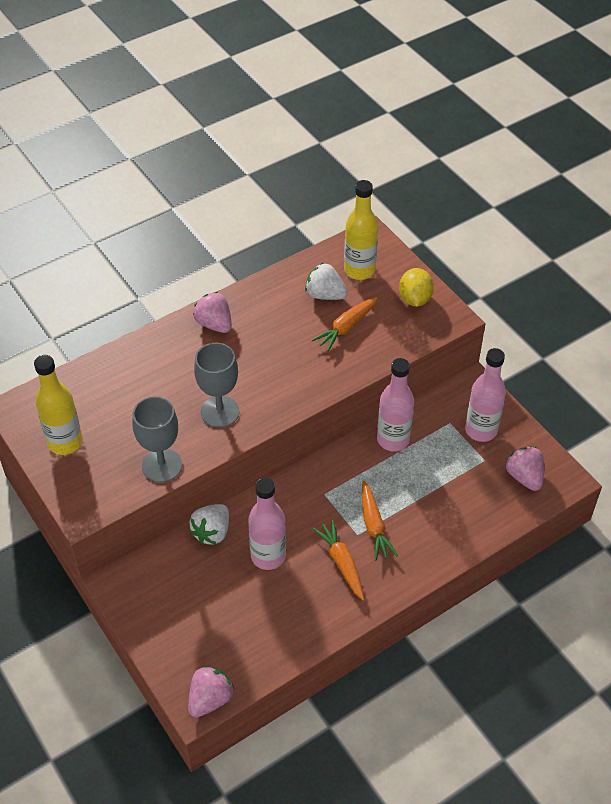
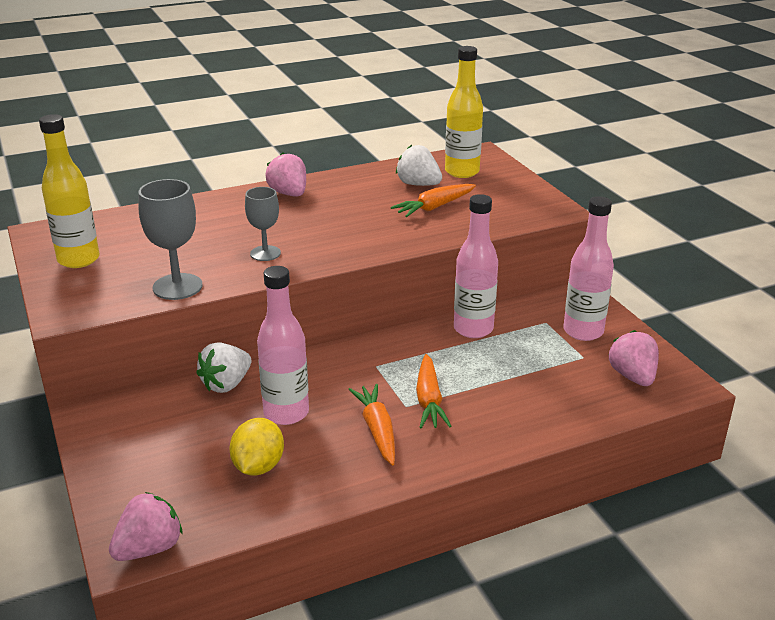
camera: 10 degrees right, 20 degrees down
grey goblet [194,343,239,428] -> grey goblet [245,187,281,261], size x0.66
yellow lemon [399,268,434,307] -> yellow lemon moved to [230,418,284,476]

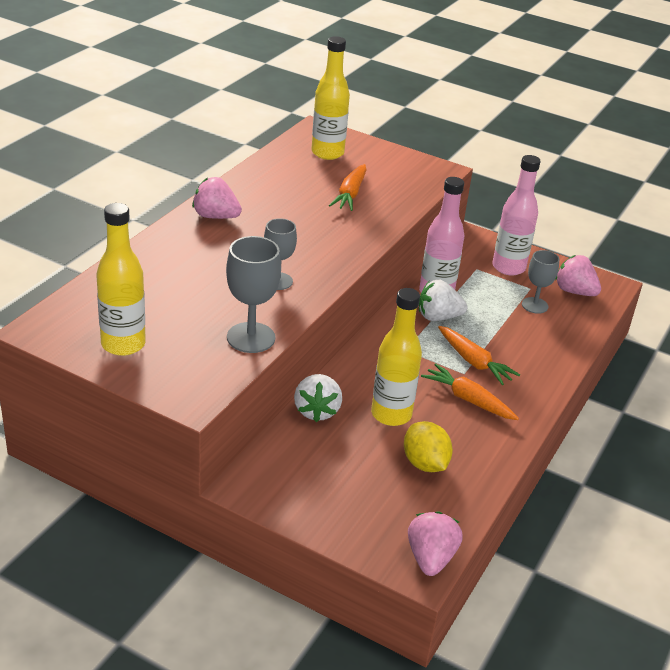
camera: 40 degrees left, 5 degrees up
pink bottle [257,266,309,425] -> yellow bottle [371,288,422,426]
white strawberry [396,145,442,186] -> white strawberry moved to [419,279,467,321]
none -> grey goblet [522,250,559,314]

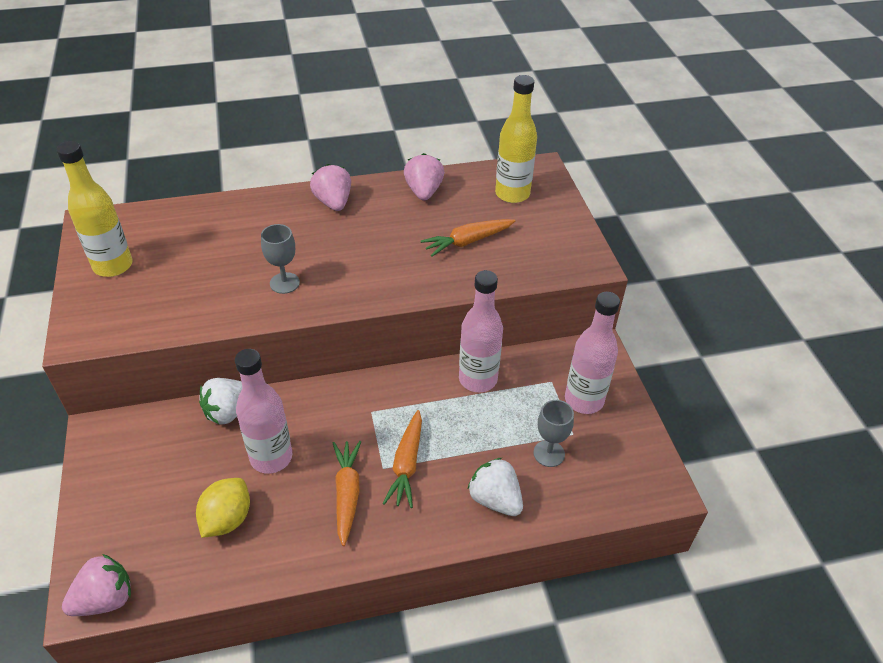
camera: 50 degrees right, 10 degrees up
grey goblet [226,236,281,353] -> none
yellow bottle [371,288,422,426] -> pink bottle [235,349,292,474]
white strawberry [419,279,467,321] -> white strawberry moved to [468,458,523,516]
pink strawberry [555,255,601,296] -> pink strawberry moved to [404,153,444,200]

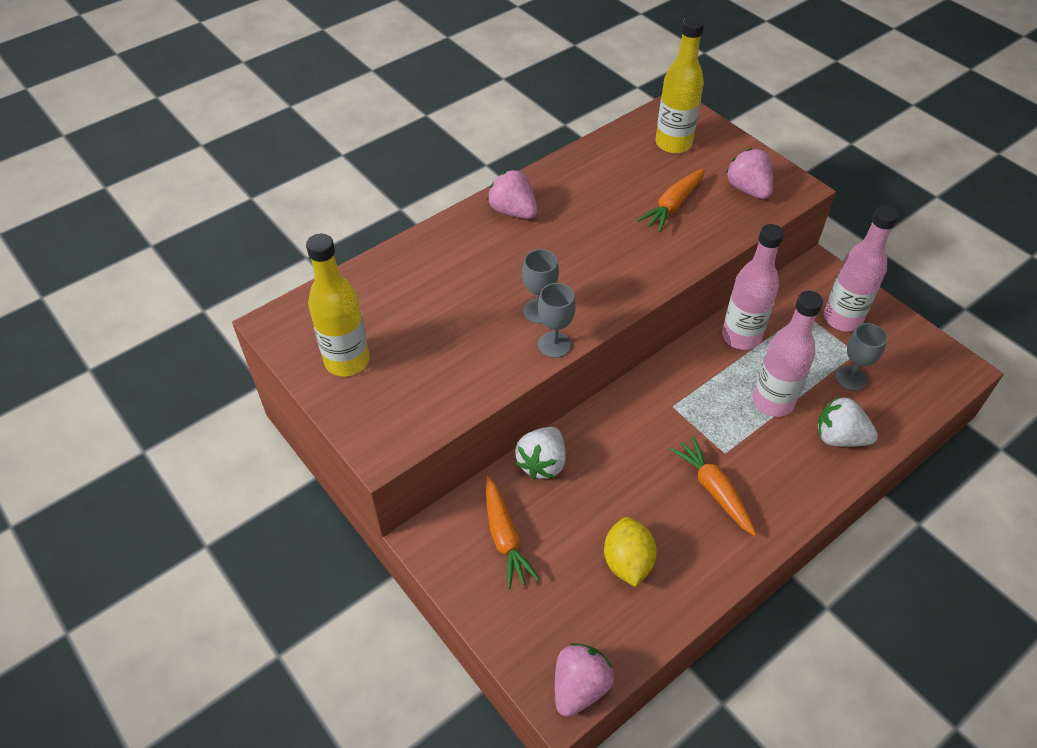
camera: 25 degrees left, 5 degrees up
pink bottle [235,349,292,474] -> pink bottle moved to [752,291,823,417]
orange carrot [383,410,422,508] -> orange carrot moved to [486,476,539,589]
pink strawberry [404,153,444,200] -> pink strawberry moved to [726,148,773,199]
none -> grey goblet [538,283,576,358]

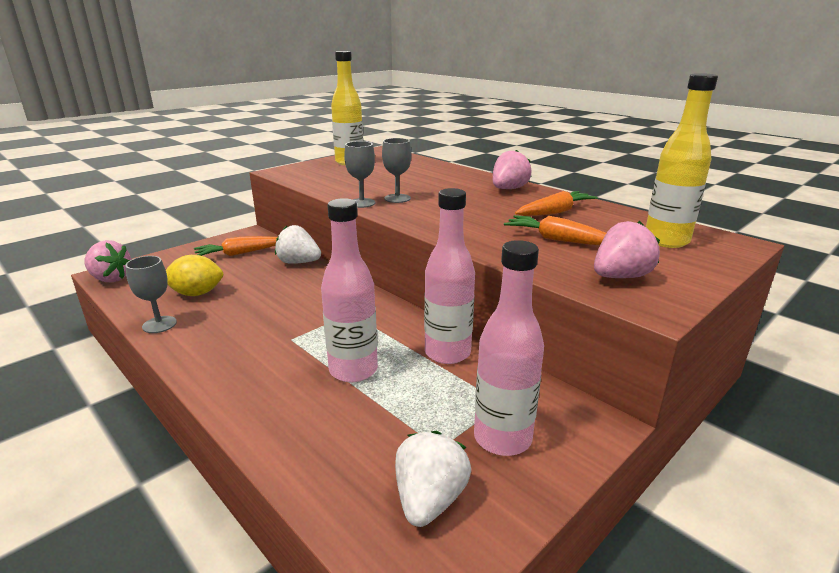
camera: 85 degrees right, 25 degrees down
orange carrot [670,436,757,536] -> orange carrot moved to [515,191,598,216]
white strawberry [817,396,878,447] -> white strawberry moved to [395,431,471,527]
grey goblet [835,323,887,391] -> grey goblet moved to [125,256,177,333]

